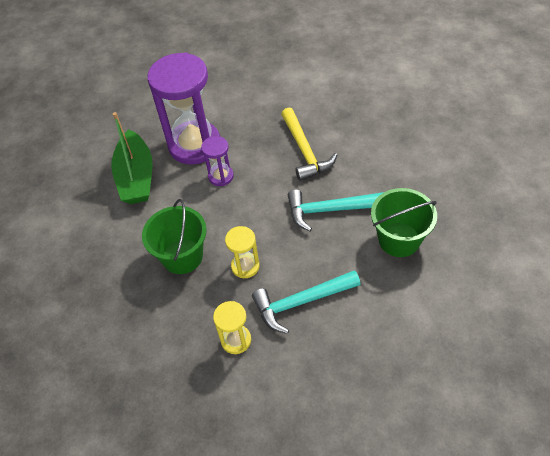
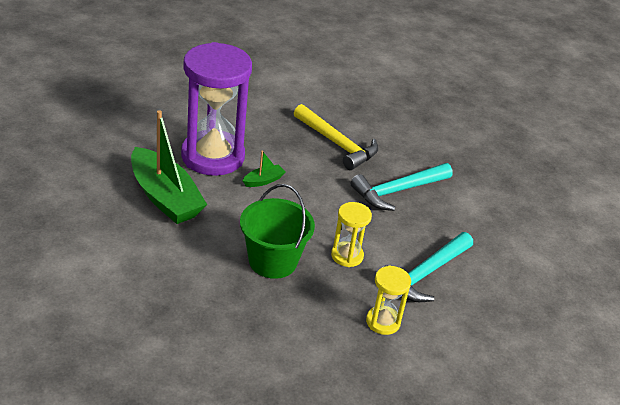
camera: 35 degrees left, 15 degrees down
purple hourglass [201,136,234,186] -> green boat [243,151,285,187]
green bucket [371,188,437,257] -> none

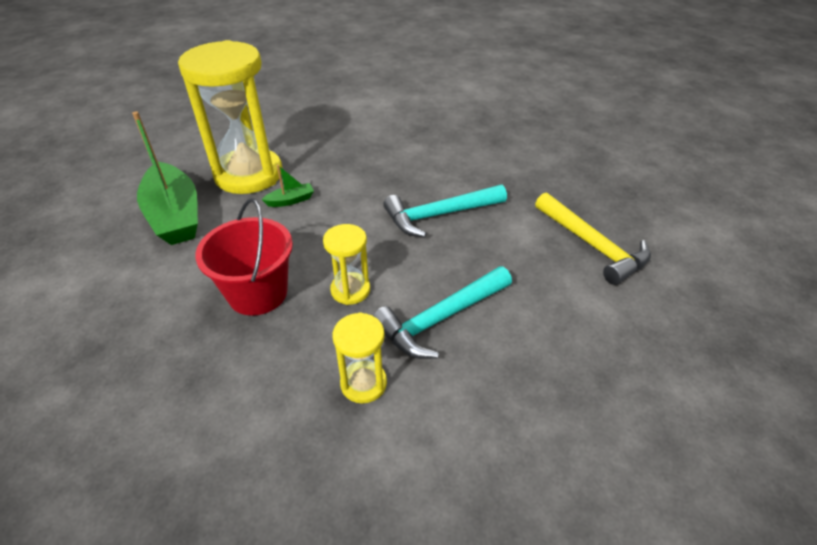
camera: 15 degrees right, 5 degrees up
purple hourglass [181,42,252,176] -> yellow hourglass [178,40,282,194]
green bucket [240,184,315,279] -> red bucket [195,198,293,316]
yellow hammer [294,104,378,170] -> yellow hammer moved to [535,192,651,285]

